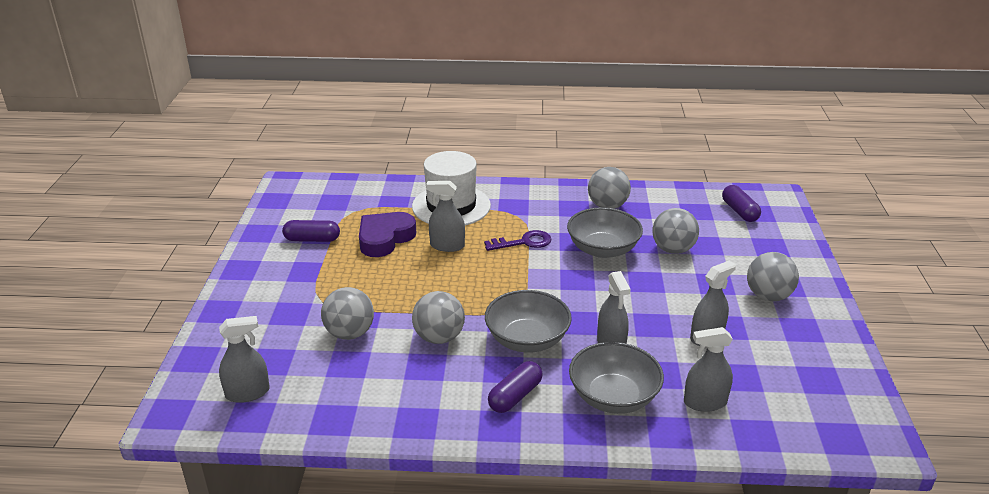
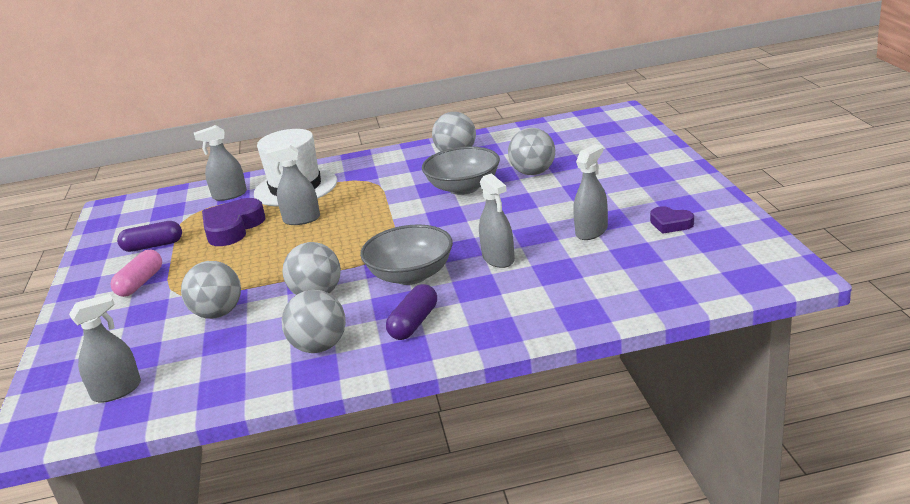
camera: 10 degrees left, 5 degrees down
purple key [484,230,551,251] -> none
grey bowl [569,342,664,414] -> none
grey spray bottle [684,327,733,412] -> grey spray bottle moved to [194,125,247,201]
purple capsule [722,185,761,222] -> none
grey ball [747,252,799,301] -> grey ball moved to [282,290,346,353]
none -> pink capsule [110,250,162,297]
none -> purple heart [650,206,694,234]

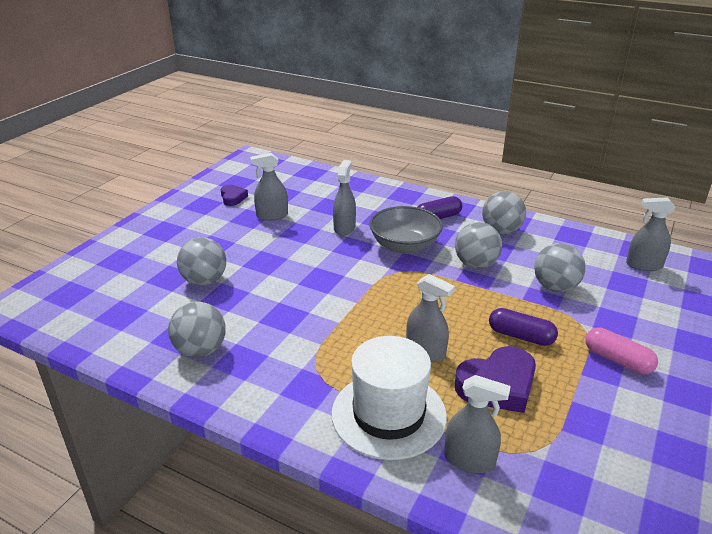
camera: 145 degrees left, 5 degrees up
pink capsule [110,250,162,297] -> pink capsule turned 75 degrees clockwise [585,328,658,374]
purple capsule [117,221,182,252] -> purple capsule moved to [489,308,558,346]
grey bowl [422,146,500,195] -> none

